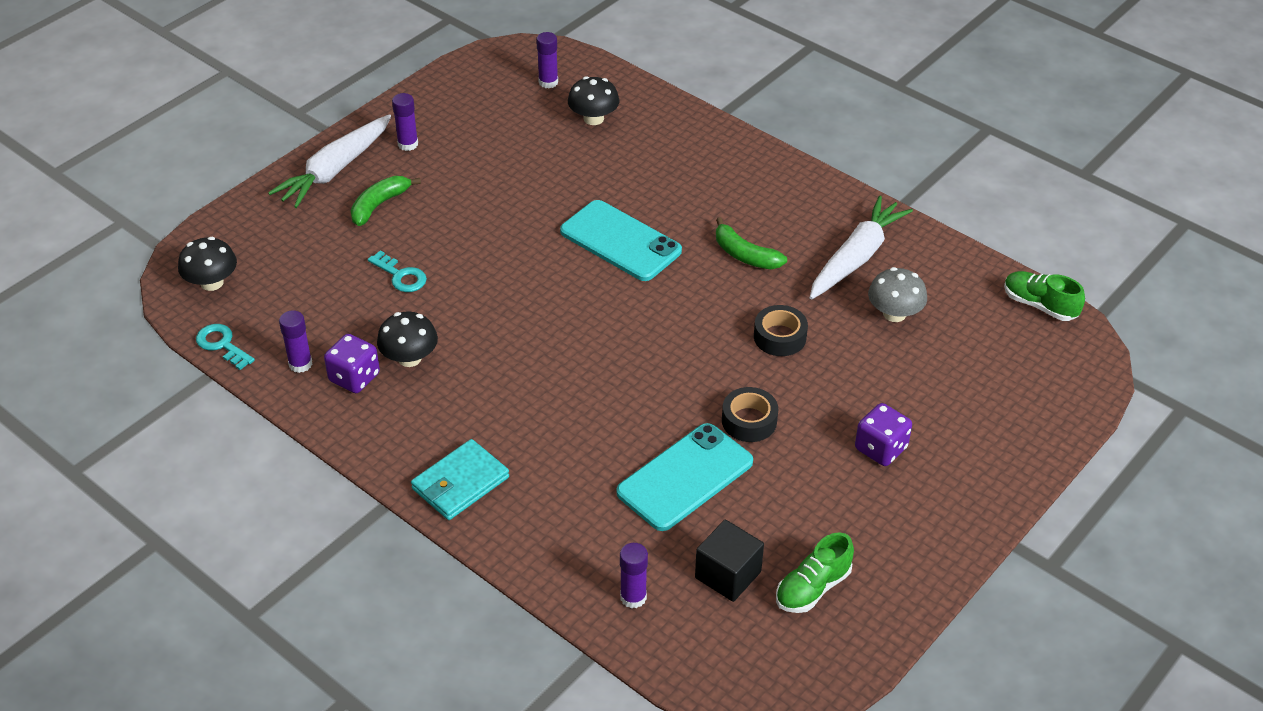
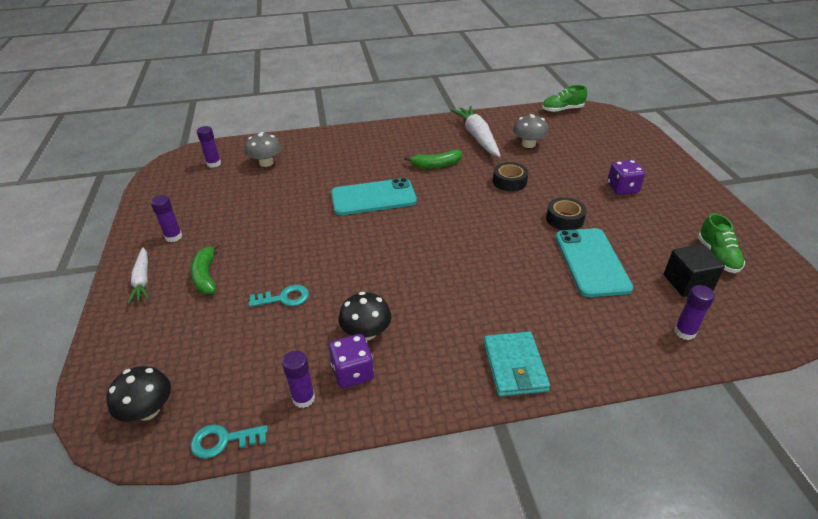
camera: 50 degrees left, 5 degrees down
white carrot [268,114,391,208] -> white carrot [128,247,149,304], size x0.60
black mushroom [568,76,619,125] -> grey mushroom [245,132,282,167]

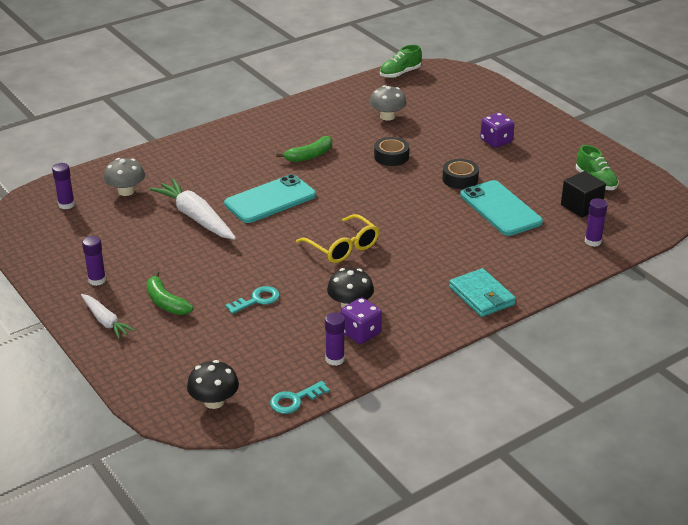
camera: 25 degrees left, 5 degrees down
white carrot [451,106,501,157] -> white carrot moved to [150,179,236,240]
none -> yellow glasses [296,214,379,263]

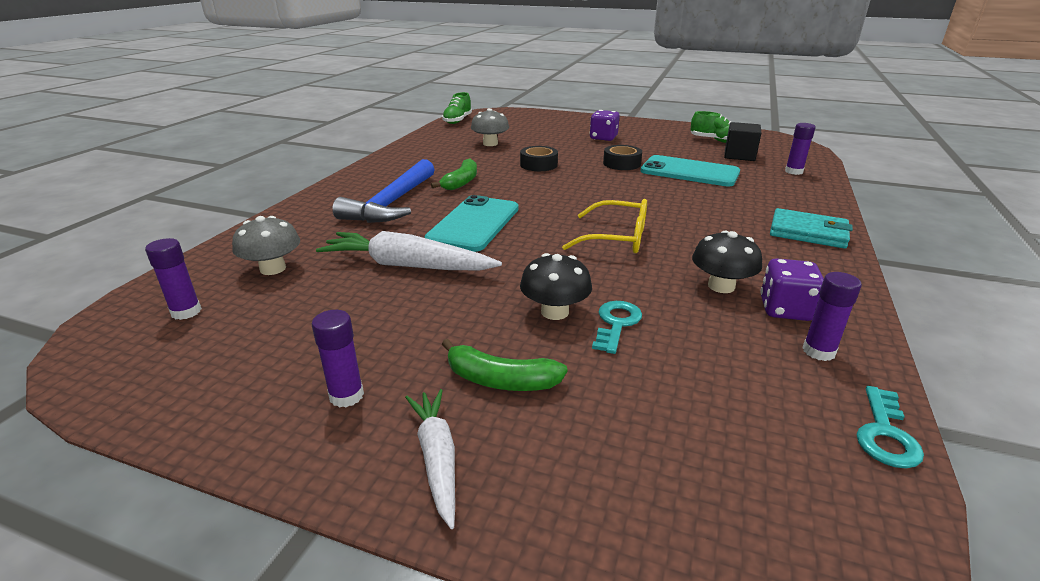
camera: 35 degrees left, 5 degrees down
white carrot [81,294,135,339] -> white carrot turned 120 degrees counterclockwise [405,389,455,529]
black mushroom [187,360,239,409] -> black mushroom moved to [520,253,592,320]
none -> blue hammer [332,159,435,223]

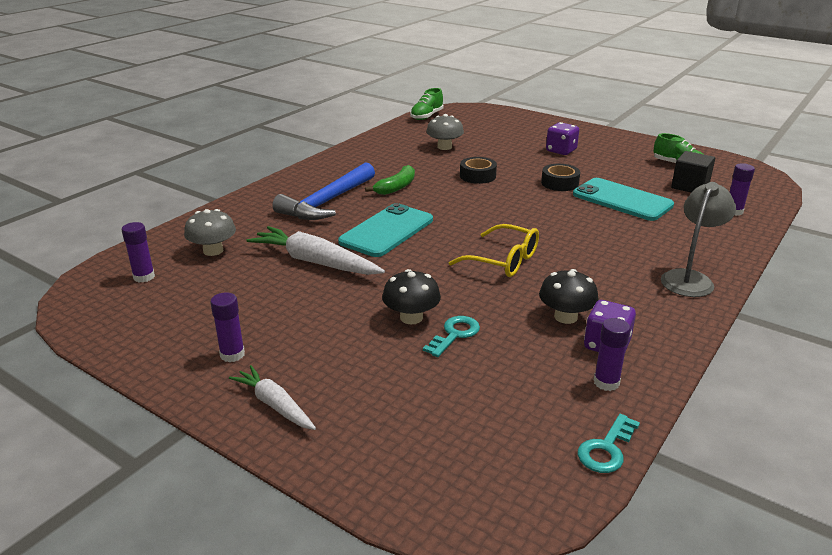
camera: 15 degrees right, 0 degrees up
white carrot [405,389,455,529] -> white carrot turned 45 degrees counterclockwise [229,365,316,430]
green banana [442,339,568,391] -> none
turquoise wallet [770,208,853,249] -> grey lamp [661,182,736,297]

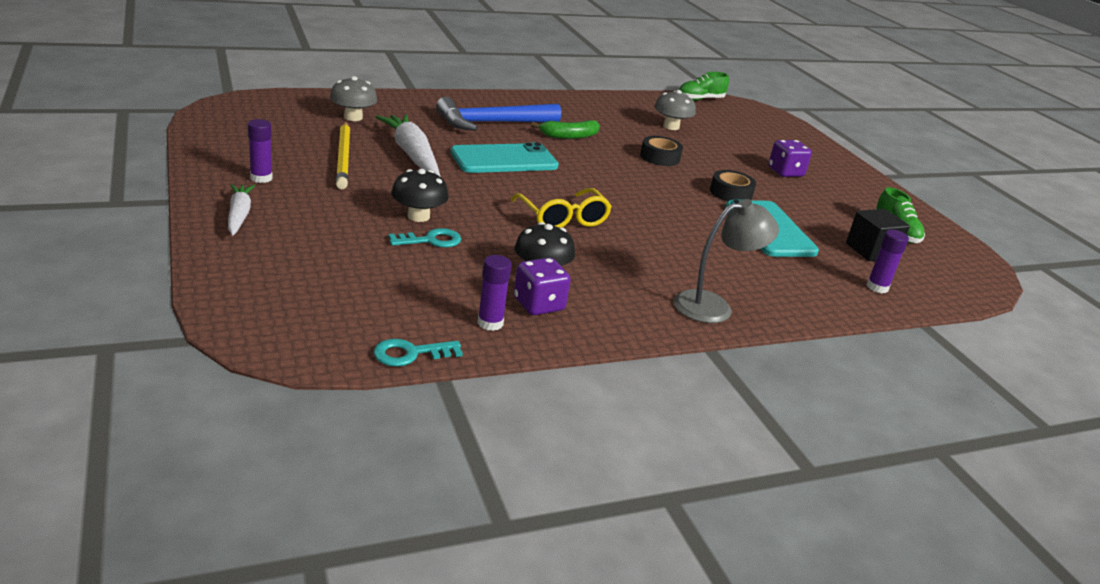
camera: 30 degrees right, 0 degrees up
purple glue stick [122,222,155,283] -> none
none -> yellow pencil [336,122,350,189]

